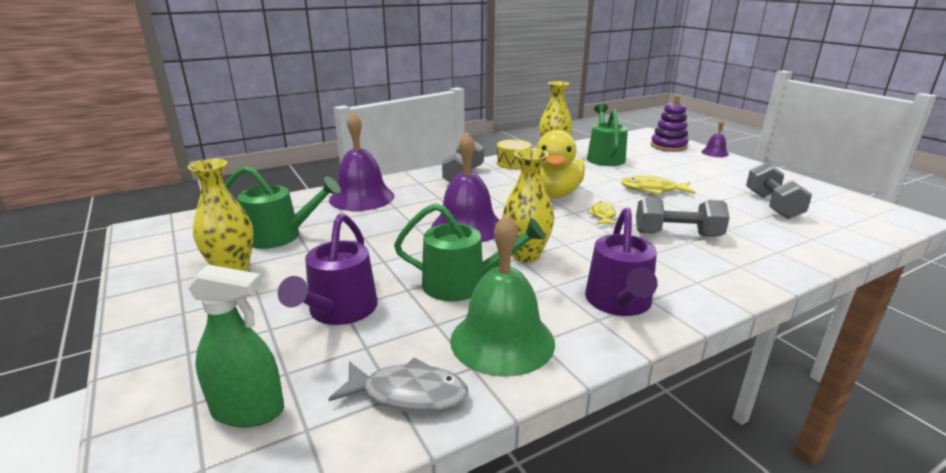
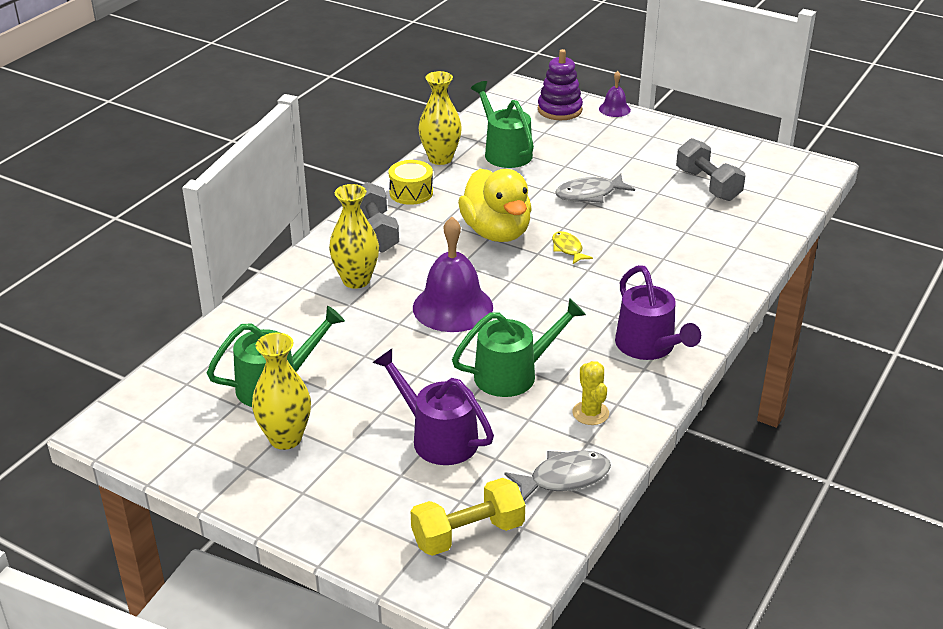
camera: 30 degrees left, 10 degrees up
green spray bottle [187,265,284,428] -> yellow dumbbell [411,478,525,556]
purple watering can [278,214,377,325] -> purple watering can turned 150 degrees clockwise [372,349,494,465]
purple bell [329,112,394,211] -> none
green bell [450,214,555,377] -> yellow cactus [572,361,609,425]
yellow vase [502,148,554,262] -> yellow vase moved to [329,184,379,289]
yellow fish [621,176,695,195] -> grey fish [555,174,635,203]
grey dumbbell [636,197,730,237] -> none

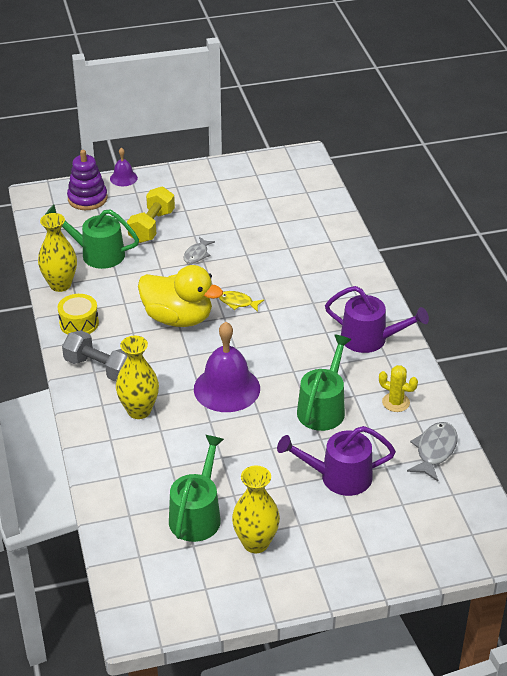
camera: 45 degrees left, 5 degrees up
yellow dumbbell [411,478,525,556] -> yellow dumbbell moved to [127,187,175,243]
grey fish [555,174,635,203] -> grey fish [184,237,215,264], size x0.65
grey dumbbell [676,138,745,201] -> none

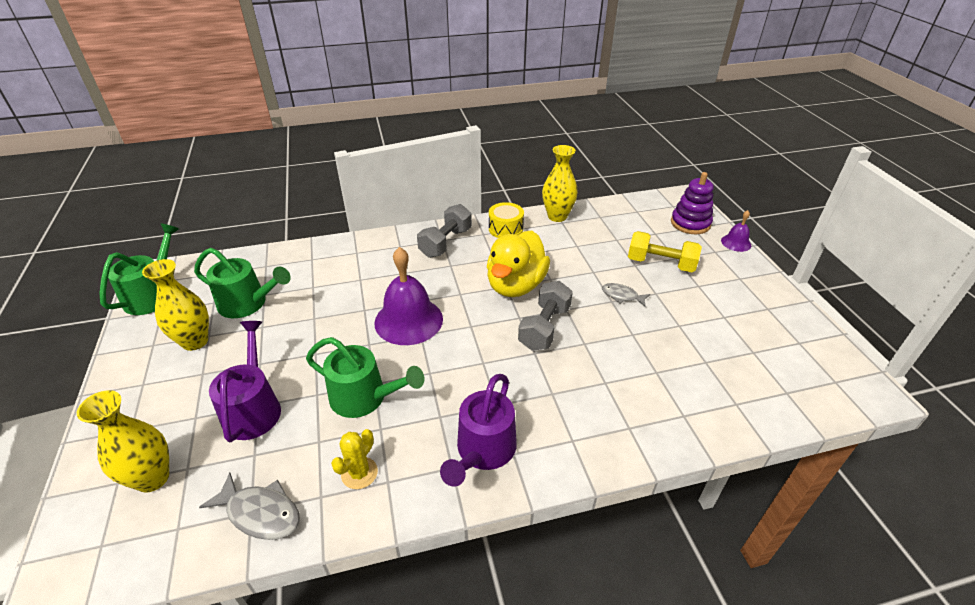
camera: 90 degrees right, 0 degrees up
green watering can [45,205,139,269] -> green watering can moved to [99,224,179,315]
yellow vase [116,336,159,419] -> yellow vase moved to [77,390,169,493]
yellow fish [219,291,264,312] -> grey dumbbell [518,281,573,351]

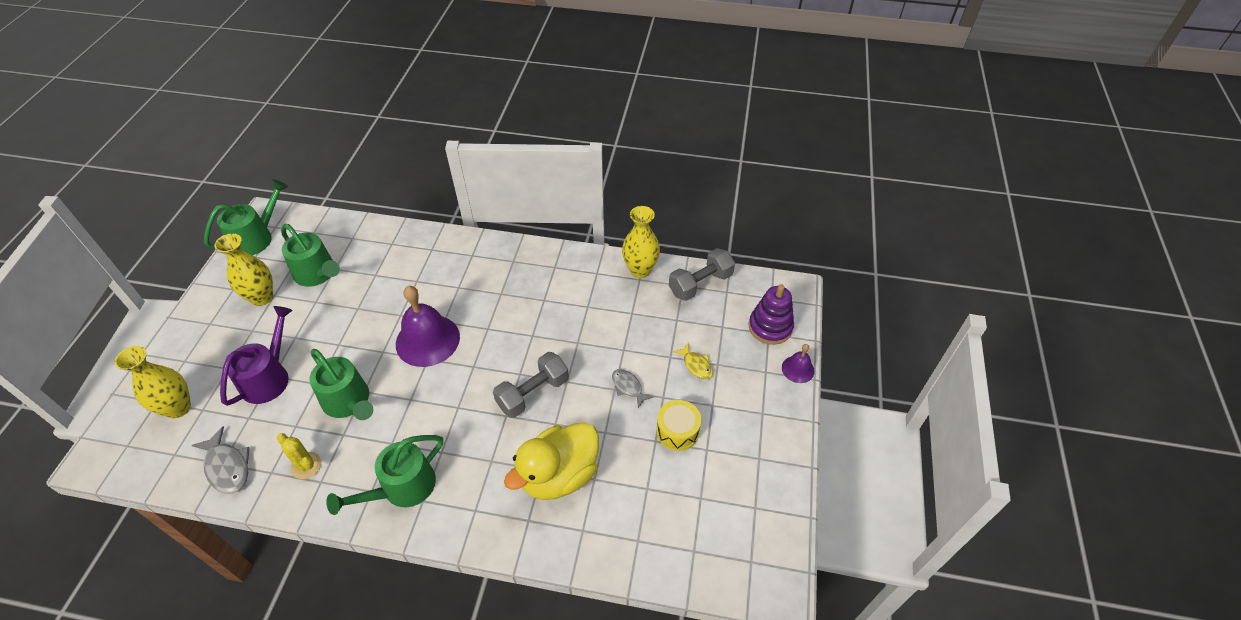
camera: 25 degrees right, 10 degrees up
yellow cactus [331,429,378,489] -> yellow cactus turned 75 degrees clockwise [277,433,321,479]
grey dumbbell [417,204,472,258] -> grey dumbbell moved to [669,248,735,301]
purple watering can [440,374,517,487] -> green watering can [326,435,443,515]
yellow duck [487,230,550,297] -> yellow duck moved to [504,422,599,500]
yellow drum [489,202,524,238] -> yellow drum moved to [656,400,701,451]
yellow dumbbell [628,231,702,272] -> yellow fish [673,343,713,380]

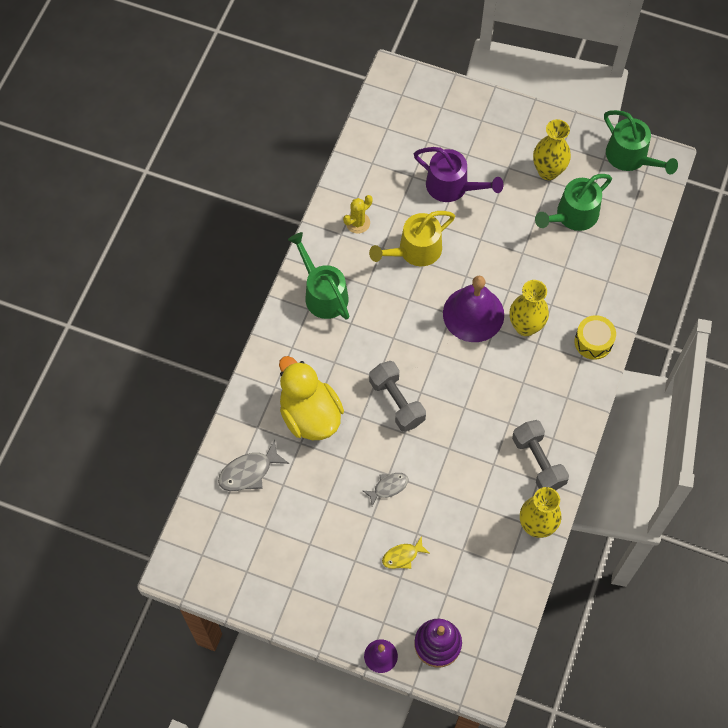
camera: 100 degrees right, 15 degrees up
yellow vase [115,346,191,418] -> yellow vase moved to [510,280,549,336]
grey fish [191,427,250,494] -> grey fish moved to [218,439,289,491]
green watering can [309,349,373,420] -> yellow watering can [369,211,455,266]
yellow drum [656,400,701,451] -> yellow drum moved to [575,315,616,360]
grey dumbbell [669,248,735,301] -> grey dumbbell moved to [512,420,569,491]

